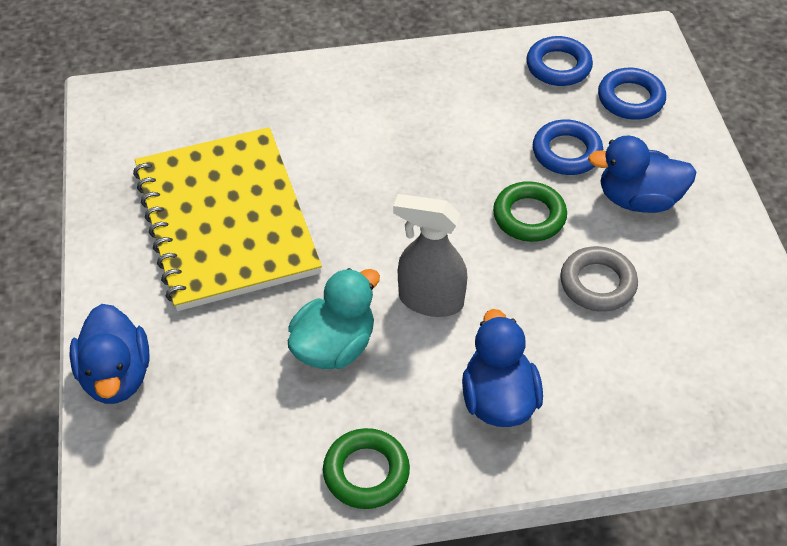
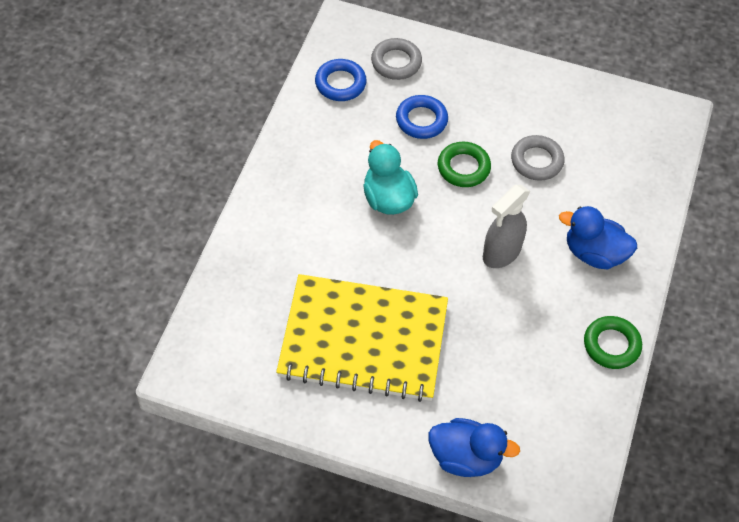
camera: 65 degrees left, 5 degrees up
turquoise duck [288,268,380,369] -> turquoise duck moved to [363,140,418,215]
blue duck [588,136,697,213] -> none
blue ring [598,68,666,120] -> grey ring [371,38,422,80]

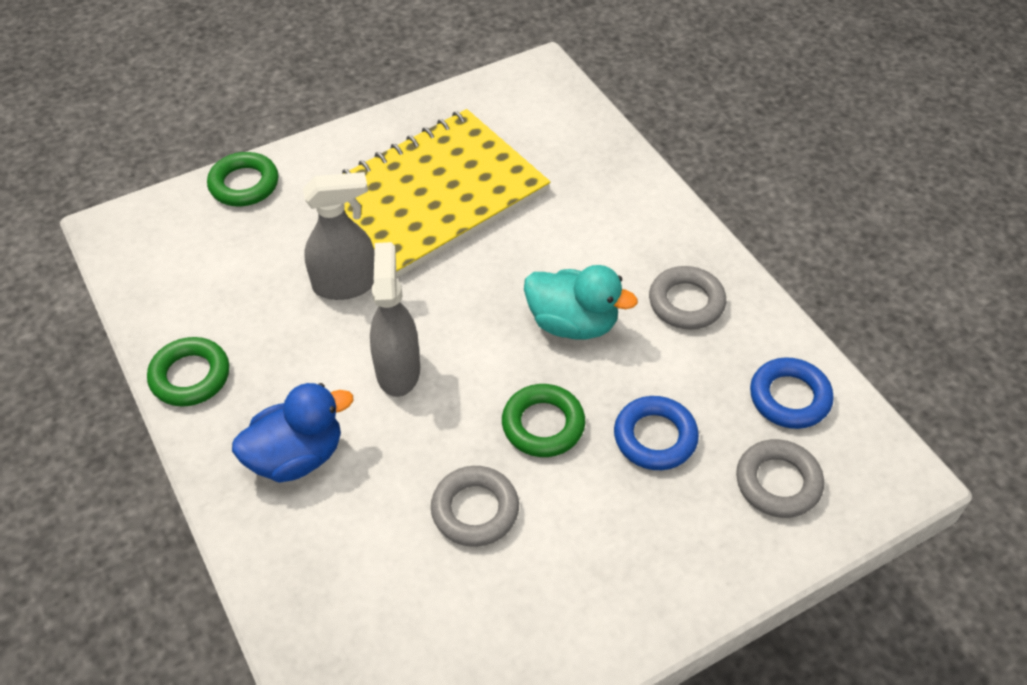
camera: 135 degrees right, 5 degrees down
blue duck [429,418,520,477] -> green ring [207,152,278,206]
none -> grey spray bottle [303,172,374,300]
none -> grey ring [649,266,726,329]

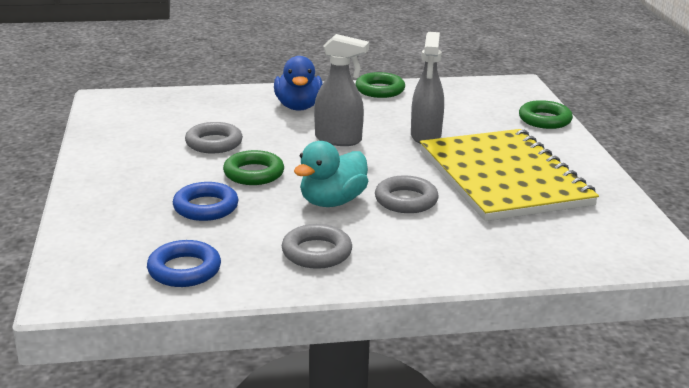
camera: 110 degrees right, 25 degrees down
grey ring [736,439,824,518] -> grey ring moved to [375,176,439,213]

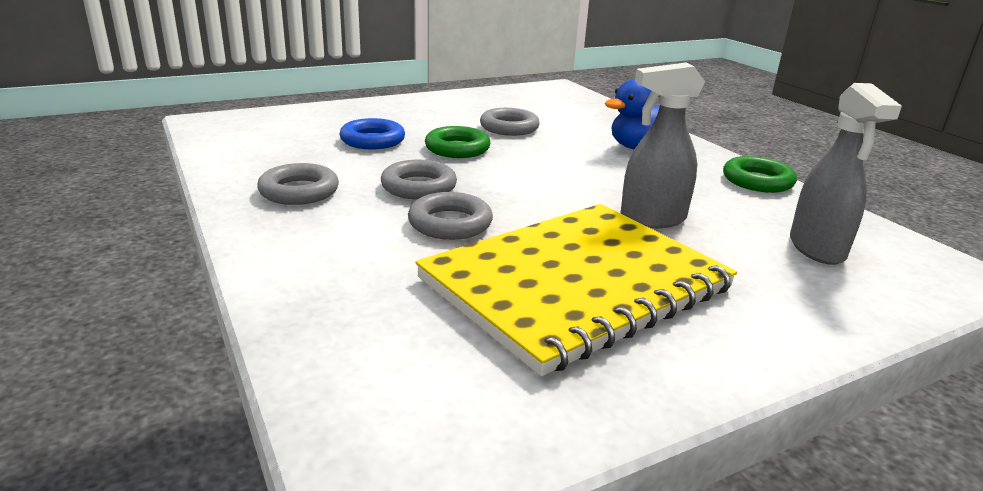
camera: 70 degrees right, 0 degrees up
blue ring [147,240,221,287] -> none
turquoise duck [294,141,368,207] -> grey ring [381,160,457,200]
grey spray bottle [314,34,369,146] -> grey spray bottle moved to [790,83,902,265]
green ring [519,100,573,129] -> none

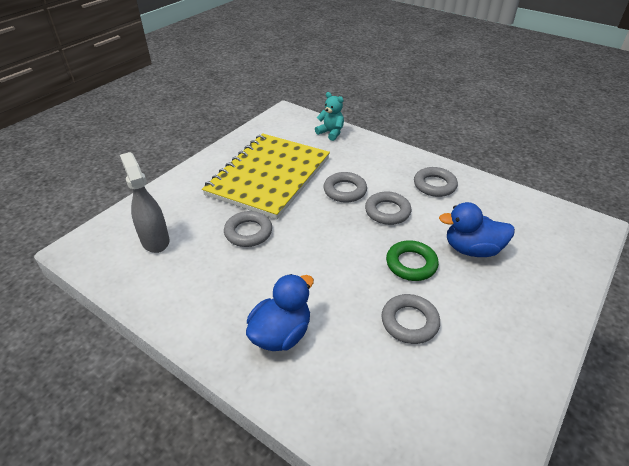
camera: 155 degrees right, 15 degrees up
blue ring [339,118,405,149] -> blue duck [439,202,515,257]
grey spray bottle [621,63,705,228] -> grey ring [224,211,272,247]
green ring [723,156,797,193] -> none
none -> turquoise teddy bear [315,92,344,141]

